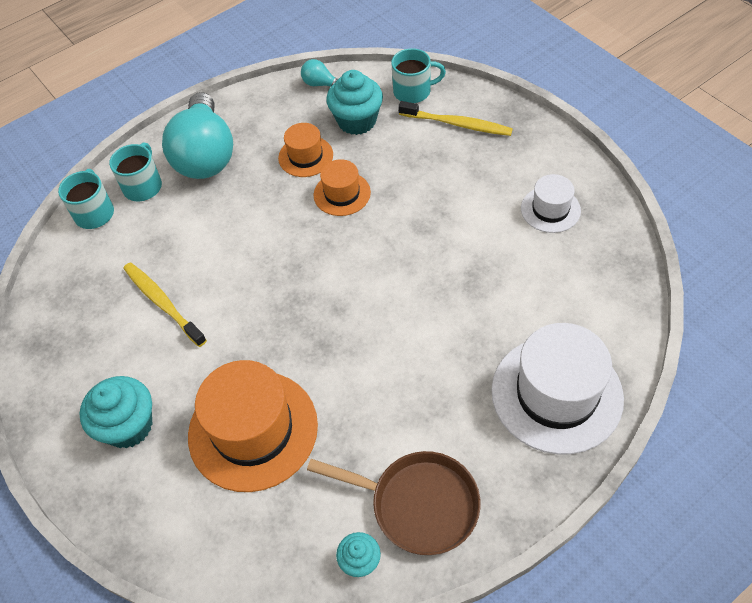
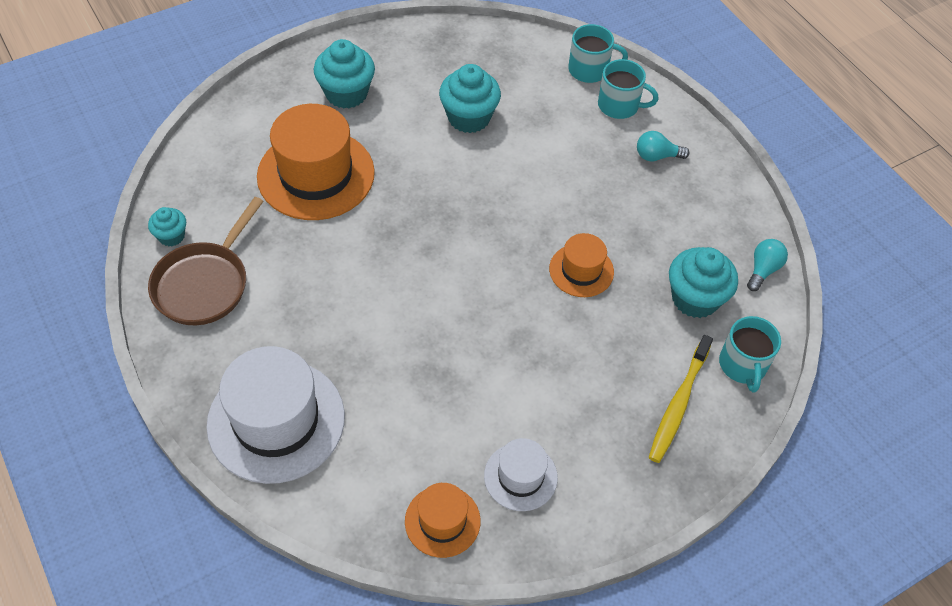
camera: 90 degrees right, 0 degrees up
yellow toothbrush [123,262,207,347] -> turquoise cupcake [439,64,501,133]
turquoise light bulb [162,92,233,179] -> turquoise light bulb [637,131,690,162], size x0.41
orange hat [278,123,333,177] -> orange hat moved to [405,483,480,558]

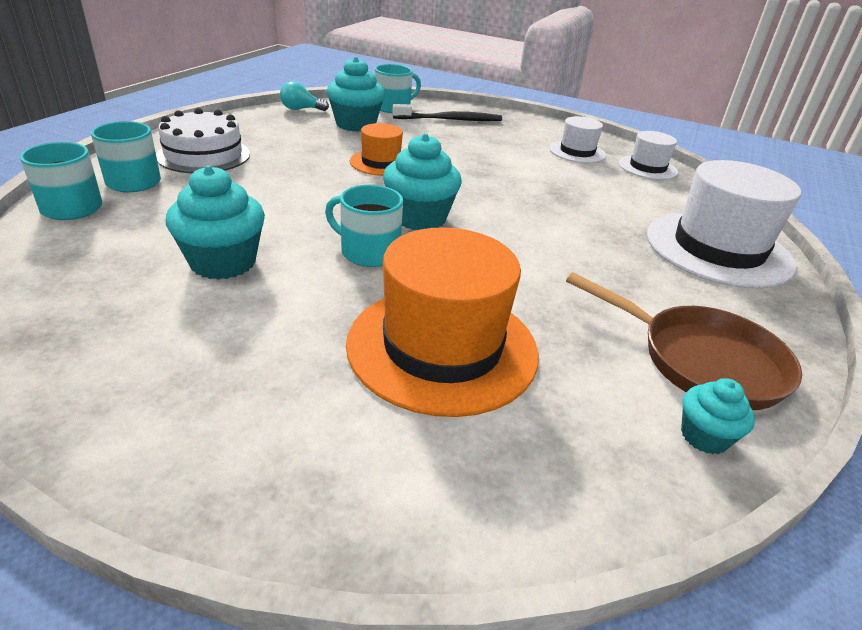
camera: 125 degrees left, 20 degrees down
brown pan [148,197,264,325] -> brown pan turned 45 degrees clockwise [566,272,802,410]
turquoise cupcake [314,39,375,108] -> turquoise cupcake moved to [383,133,462,230]
orange hat [405,483,480,558] -> white hat [618,131,678,180]
turquoise light bulb [637,131,690,162] -> white cake [156,108,250,173]
yellow toothbrush [649,335,713,463] -> black toothbrush [392,104,502,121]
none -> turquoise mug [325,185,403,267]

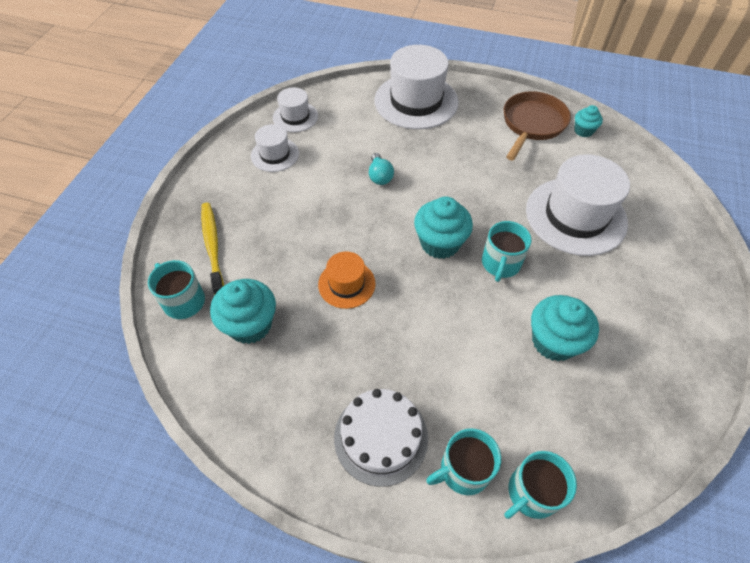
camera: 95 degrees left, 20 degrees up
turquoise light bulb [280,81,329,111] -> turquoise light bulb moved to [369,153,394,185]
orange hat [346,227,539,417] -> white hat [526,154,630,256]
black toothbrush [392,104,502,121] -> yellow toothbrush [201,202,224,295]

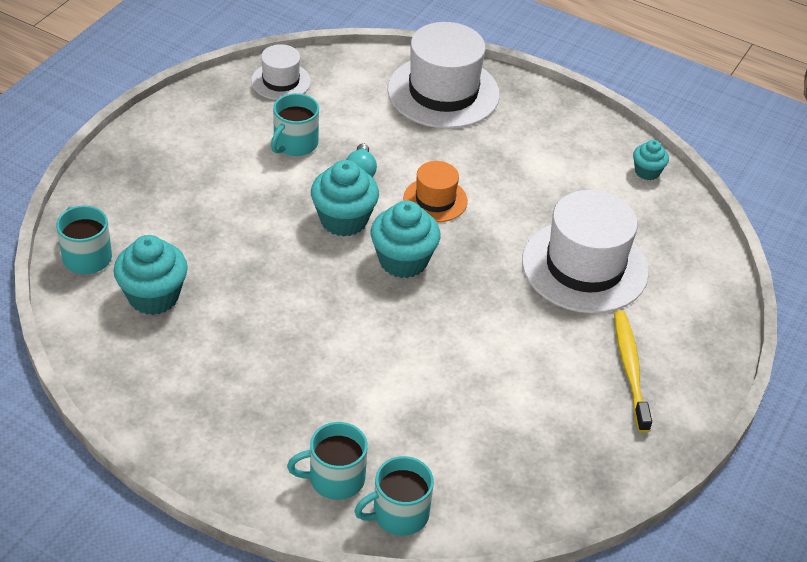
camera: 10 degrees right, 10 degrees down
yellow toothbrush [201,202,224,295] -> yellow toothbrush moved to [614,310,652,433]
white hat [251,124,299,172] -> none
orange hat [318,251,376,309] -> orange hat moved to [403,161,468,222]
white cake [334,389,428,487] -> none
turquoise mug [482,221,532,282] -> turquoise mug moved to [271,93,319,156]
brown pan [504,91,571,160] -> none
turquoise cupcake [531,295,599,361] -> turquoise cupcake moved to [311,160,379,236]

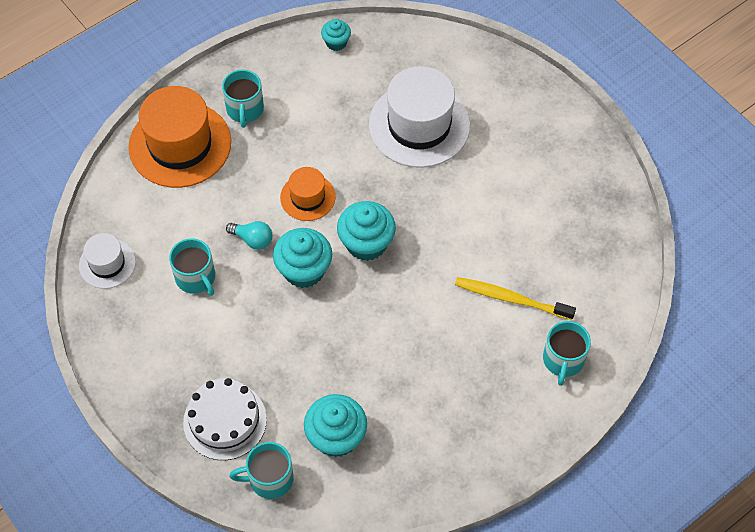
camera: 65 degrees left, 15 degrees up
turquoise mug [354,456,434,536] -> turquoise mug moved to [222,69,264,128]
white hat [387,22,500,129] -> orange hat [128,86,231,188]
yellow toothbrush [614,310,652,433] -> yellow toothbrush moved to [455,277,576,320]
none -> white cake [183,378,267,460]

